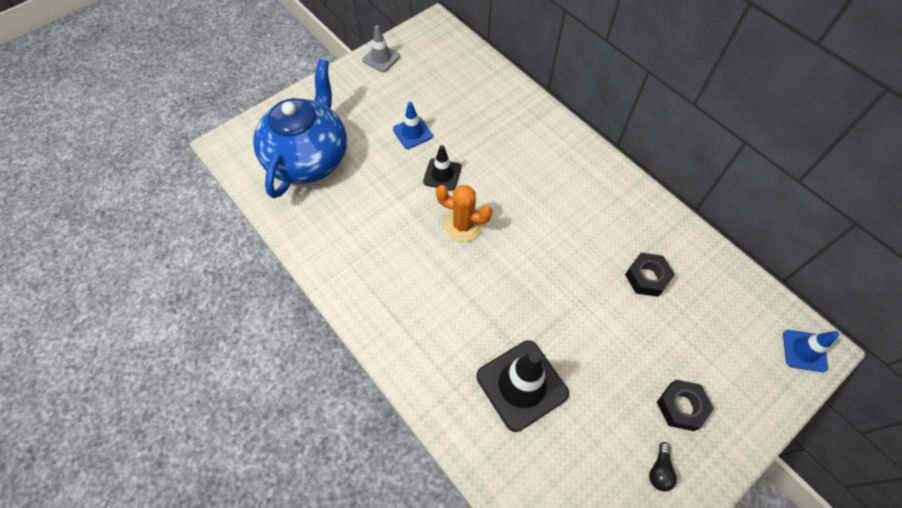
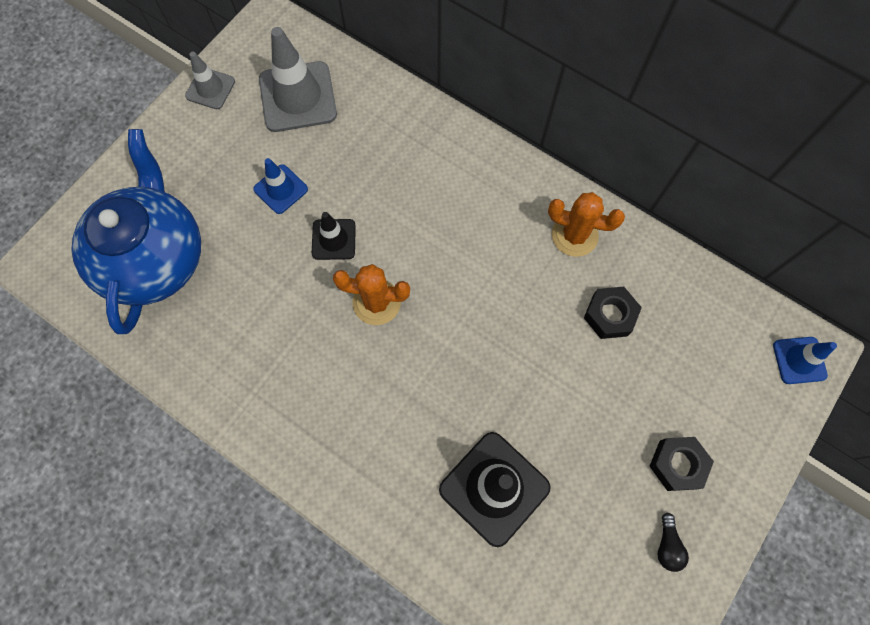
camera: 15 degrees left, 10 degrees up
none -> grey traffic cone [259,27,337,132]
none -> orange cactus [548,192,625,257]

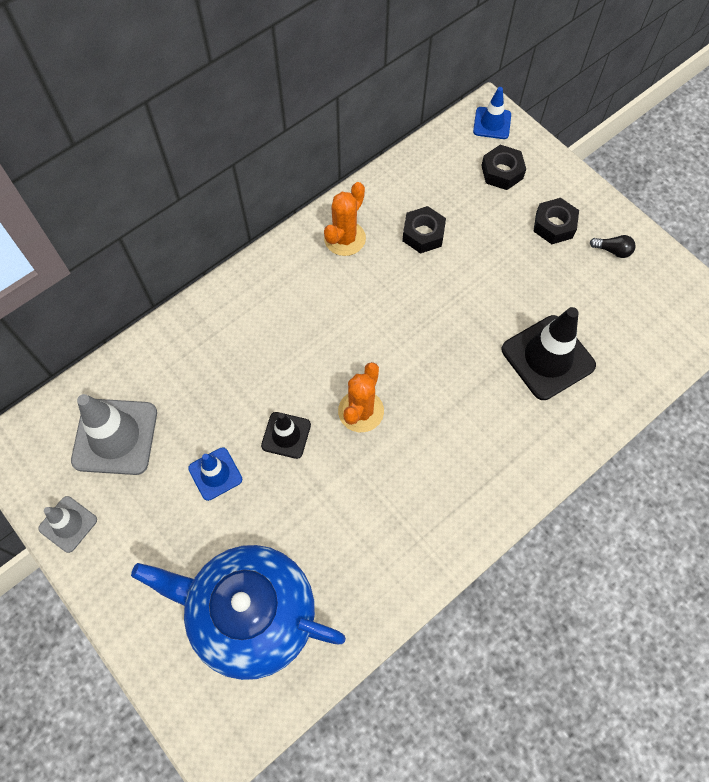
camera: 75 degrees left, 5 degrees down
none -> black nut [481,145,526,190]

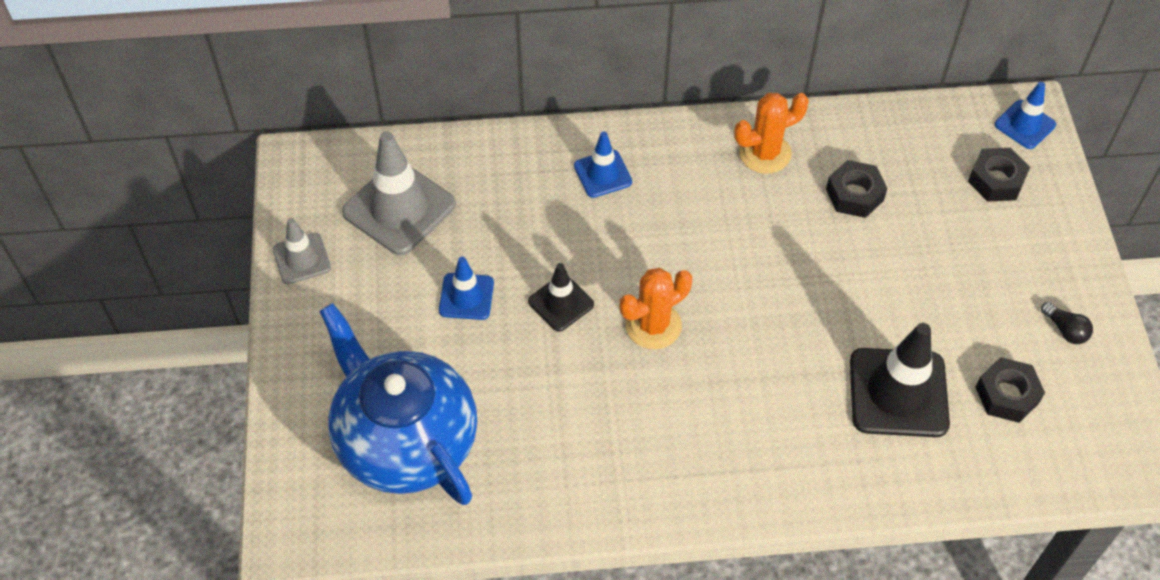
camera: 35 degrees right, 10 degrees down
black nut [533,198,579,244] -> black nut moved to [976,357,1045,423]
none -> blue traffic cone [574,132,632,198]

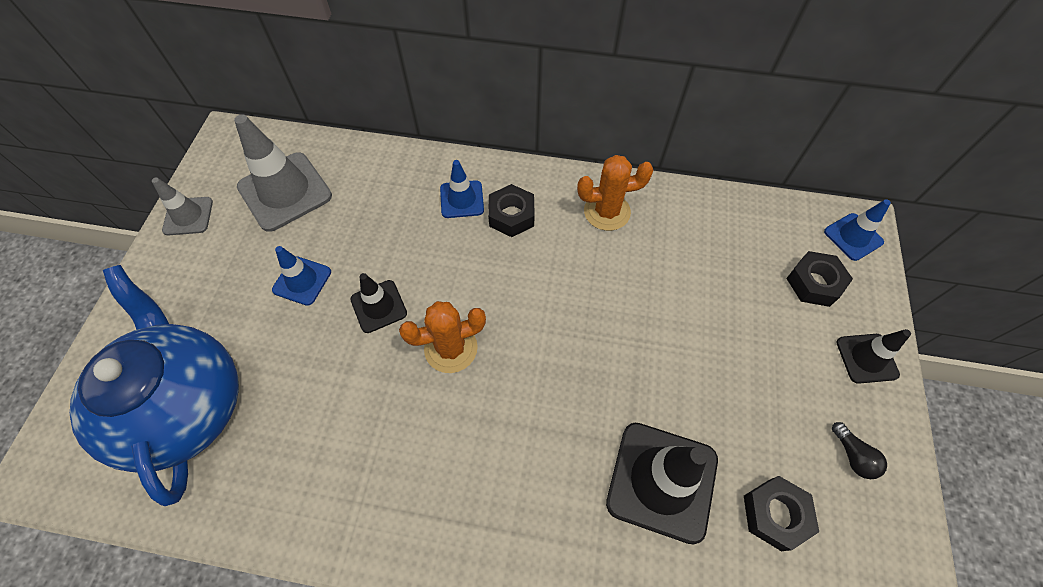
camera: 15 degrees right, 5 degrees up
black nut [826,160,888,218] -> black nut moved to [488,184,535,237]
none -> black traffic cone [837,329,911,384]

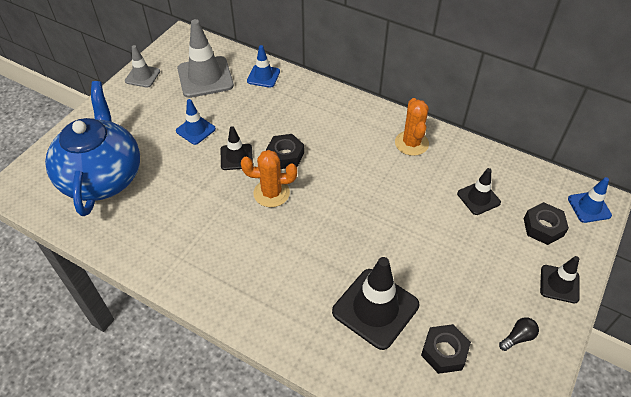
camera: 20 degrees right, 10 degrees down
blue traffic cone [440,160,484,218] -> blue traffic cone moved to [247,45,280,88]
black nut [488,184,535,237] -> black nut moved to [266,134,304,169]
orange cactus [577,155,653,231] -> orange cactus turned 75 degrees clockwise [395,98,429,156]
black light bulb [832,422,887,479] -> black light bulb turned 120 degrees counterclockwise [499,317,539,351]
none -> black traffic cone [457,168,501,215]

